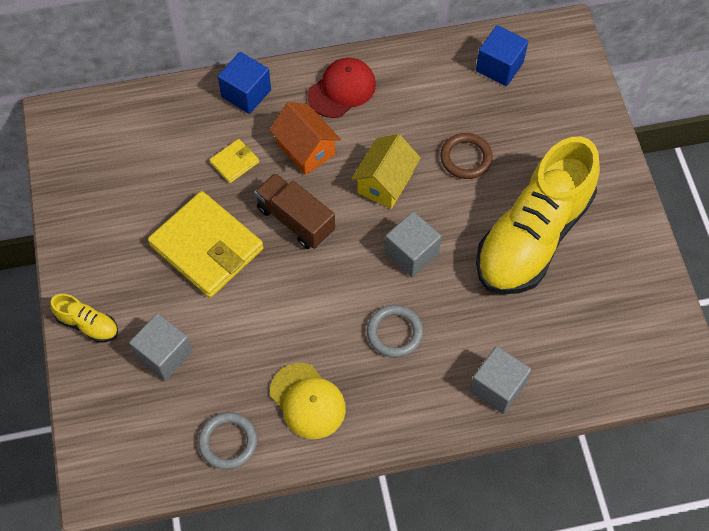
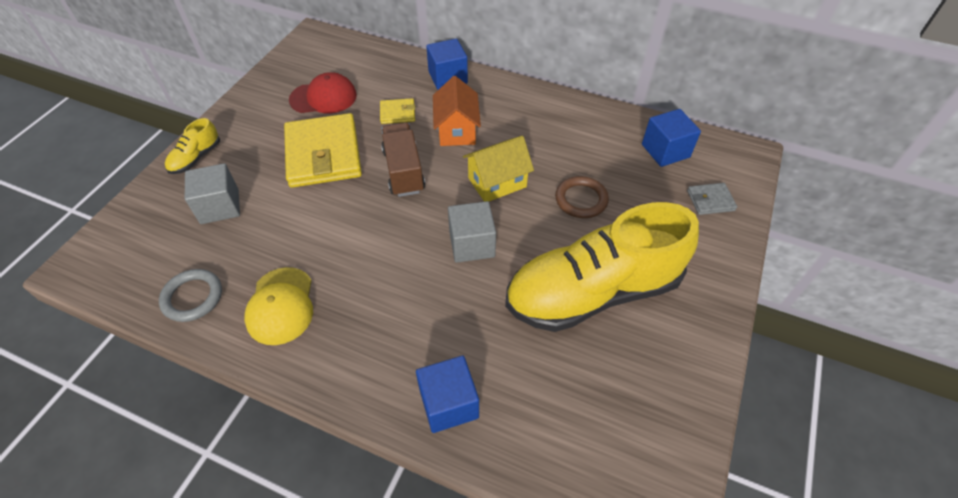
camera: 35 degrees right, 10 degrees down
yellow shoe [50,294,118,343] -> yellow shoe turned 60 degrees clockwise [165,118,220,174]
red cap [307,58,376,118] -> red cap moved to [289,72,357,113]
grey ring [367,305,423,358] -> none
grey cube [470,346,531,414] -> blue cube [416,356,479,433]
none -> grey wallet [687,183,737,215]

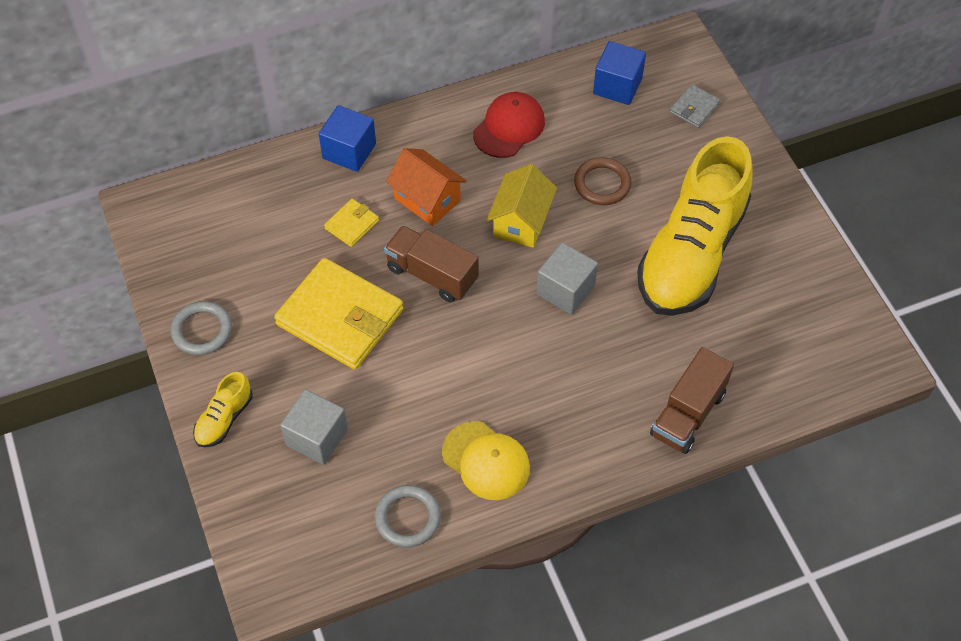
camera: 45 degrees left, 5 degrees up
yellow shoe [165,118,220,174] -> yellow shoe turned 45 degrees clockwise [193,372,252,447]
red cap [289,72,357,113] -> red cap moved to [473,92,545,158]
blue cube [416,356,479,433] -> brown truck [650,347,734,454]
none -> grey ring [171,301,232,355]

